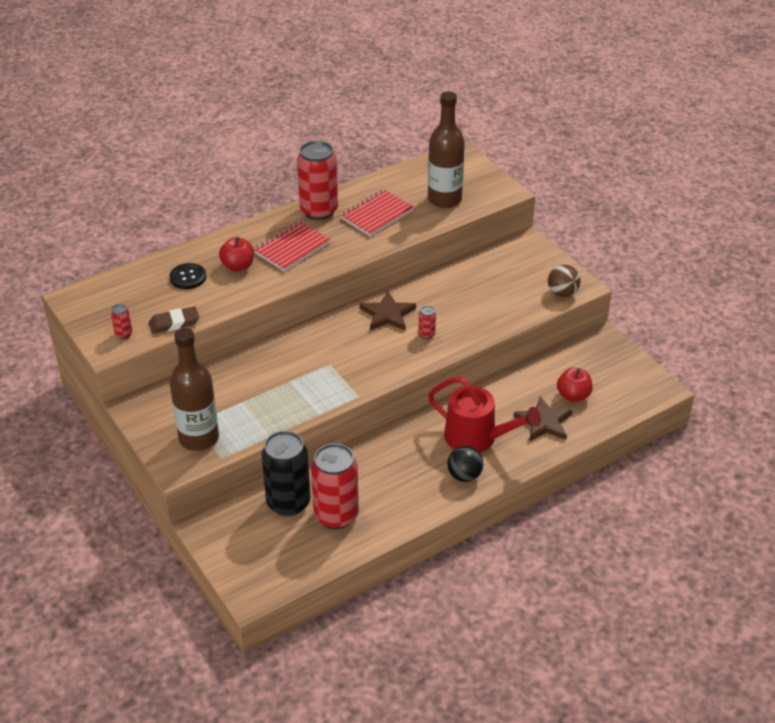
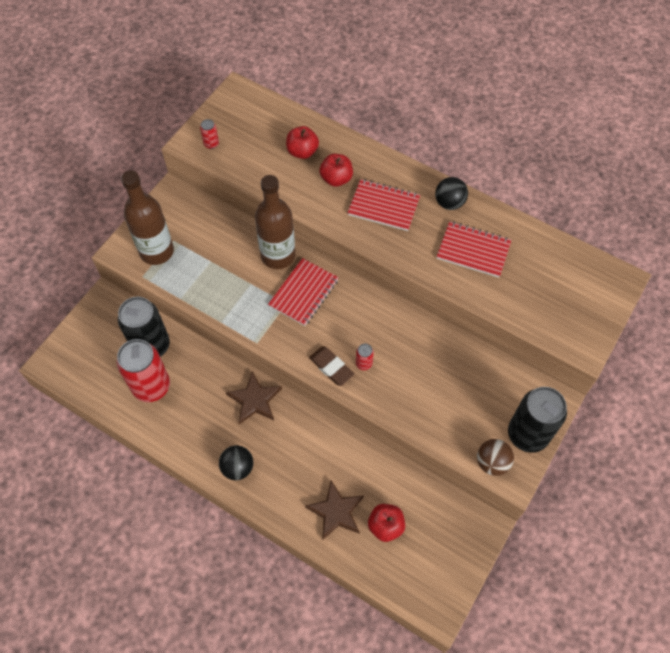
camera: 65 degrees right, 20 degrees up
brown eraser [149,306,199,334] -> brown eraser moved to [309,346,354,386]
black button [170,263,206,289] -> red apple [286,126,319,159]
red can [297,141,338,220] -> black ball [435,177,468,210]
brown star [360,291,416,331] -> brown star moved to [226,371,282,424]
brown bottle [428,91,465,208] -> brown bottle moved to [255,175,295,269]
red watering can [428,377,541,453] -> none
none -> red notebook [268,258,339,326]
none -> black can [508,387,567,453]

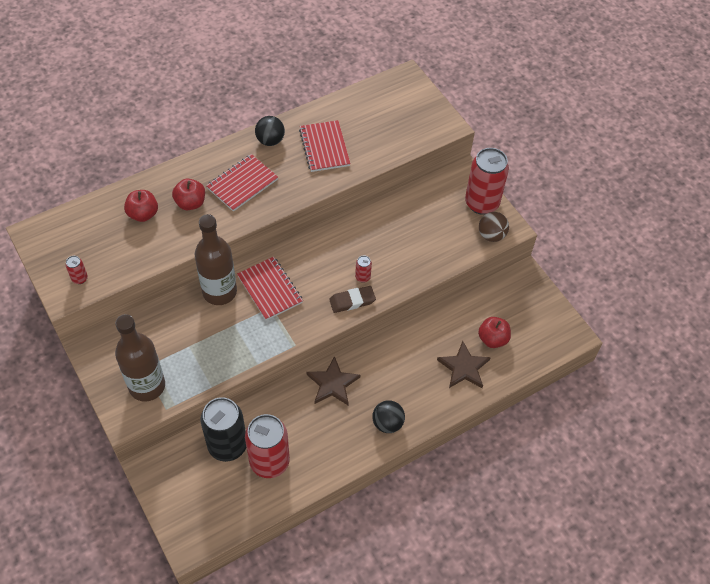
camera: 65 degrees left, 5 degrees down
red notebook [437,221,511,278] -> red notebook turned 60 degrees counterclockwise [299,120,351,172]
black can [508,387,567,453] -> red can [465,148,509,215]

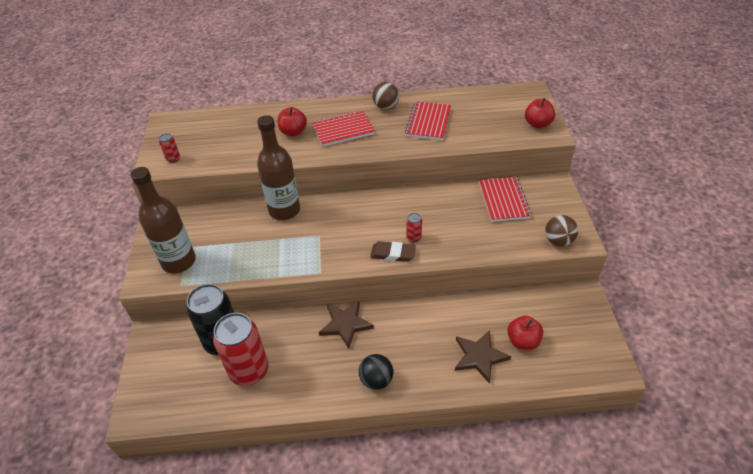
camera: 30 degrees right, 10 degrees down
red apple [124,190,158,222] -> red apple moved to [525,98,555,128]
red notebook [237,257,303,320] -> red notebook moved to [479,177,532,222]
black ball [255,116,285,146] -> brown ball [372,82,399,110]
red can [465,148,509,215] -> none

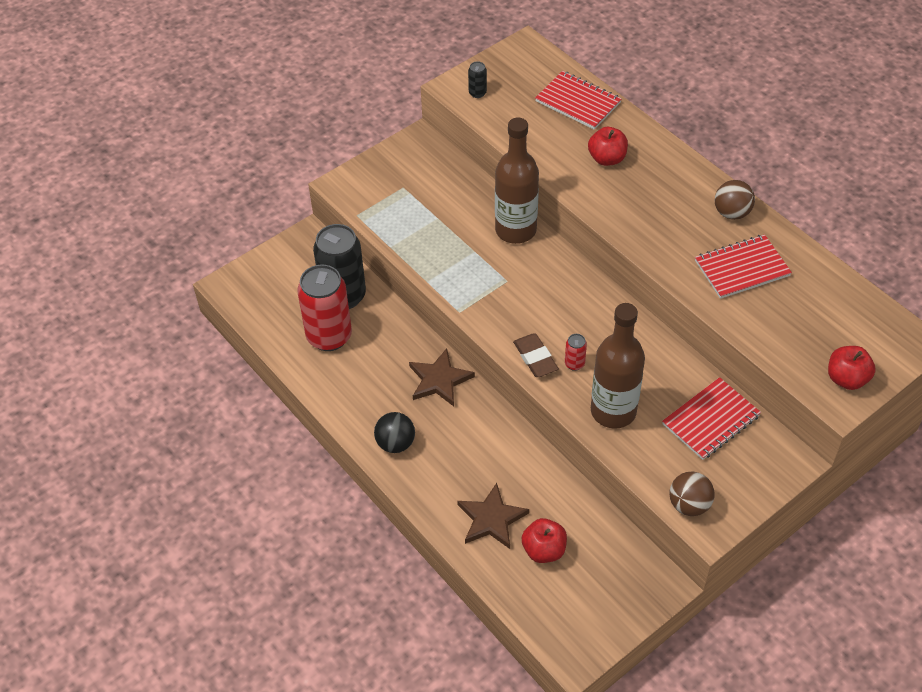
camera: 55 degrees right, 5 degrees up
brown bottle [130,167,196,274] -> brown bottle moved to [591,303,645,429]
red can [159,133,180,163] -> black can [468,61,487,98]
red notebook [312,110,375,146] -> red notebook moved to [535,71,622,130]

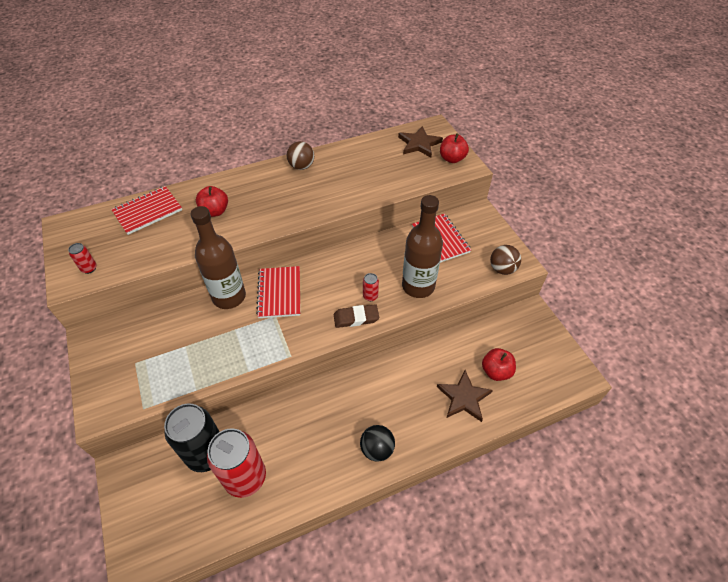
camera: 75 degrees left, 0 degrees up
brown star [409,348,475,406] -> brown star moved to [398,126,443,157]
black can [468,61,487,98] -> red can [68,243,97,274]
red notebook [695,235,792,299] -> red notebook moved to [256,266,300,318]

